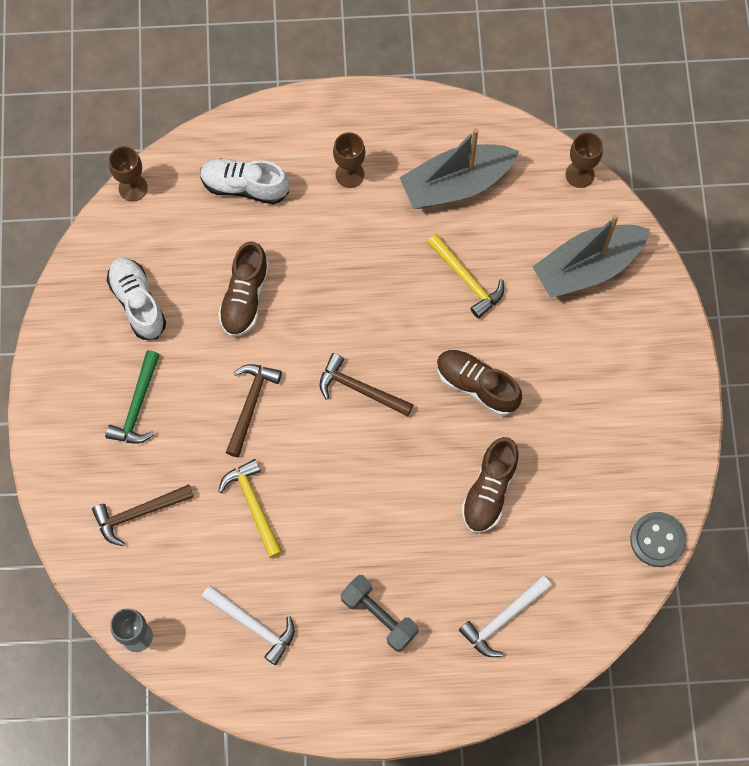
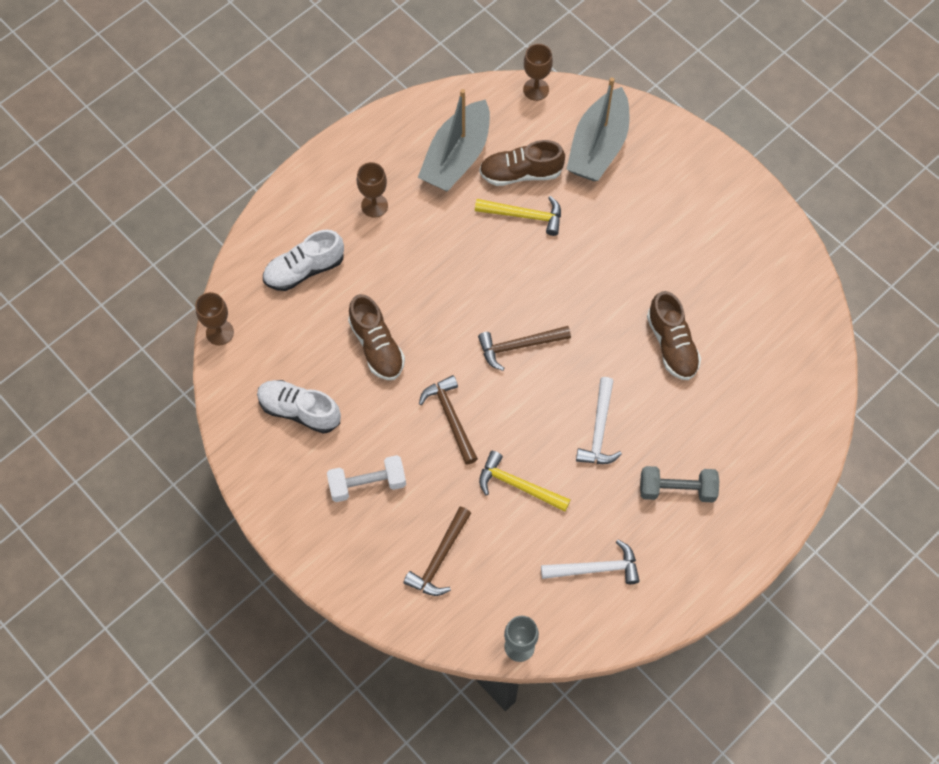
camera: 40 degrees left, 5 degrees down
green hammer [105,350,160,444] -> white dumbbell [327,455,406,502]
brown shoe [437,350,522,416] -> brown shoe moved to [479,140,565,186]
white hammer [459,575,552,657] -> white hammer moved to [576,377,622,464]
grey button [630,512,686,567] -> none

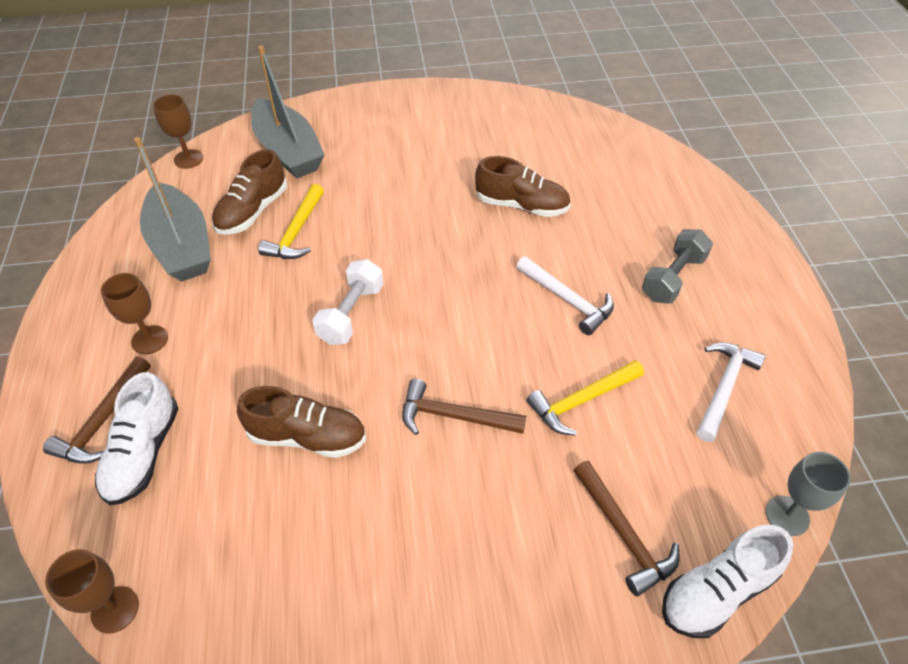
camera: 55 degrees left, 15 degrees down
white shoe [257,380,341,434] -> white shoe moved to [662,525,793,638]
white dumbbell [327,455,406,502] -> white dumbbell moved to [312,259,384,345]
yellow hammer [475,196,561,236] -> yellow hammer turned 150 degrees clockwise [258,184,324,259]
brown hammer [478,326,571,371] -> brown hammer moved to [43,356,151,464]

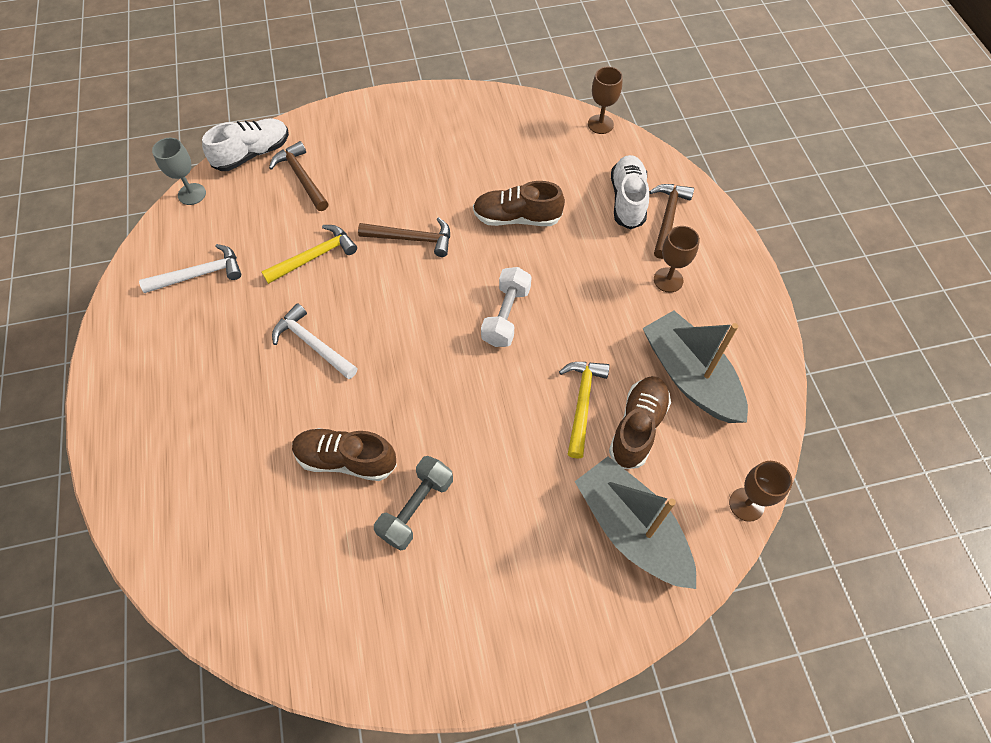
camera: 175 degrees right, 10 degrees up
grey dumbbell [642,229,713,304] -> grey dumbbell moved to [374,456,453,551]
white hammer [697,342,766,442] -> white hammer turned 135 degrees counterclockwise [139,244,241,293]

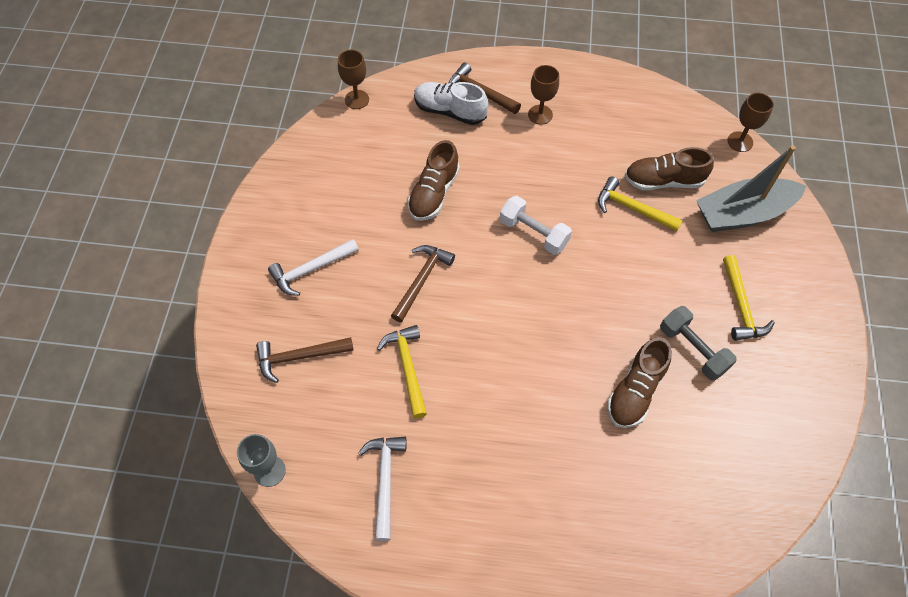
camera: 70 degrees left, 0 degrees up
white shoe [202,118,289,171] -> none
white hammer [272,303,357,379] -> white hammer moved to [268,239,359,296]
brown shoe [609,376,671,469] -> brown shoe turned 45 degrees counterclockwise [625,147,714,190]
grey boat [643,310,748,423] -> none
none -> yellow hammer [723,255,775,341]

